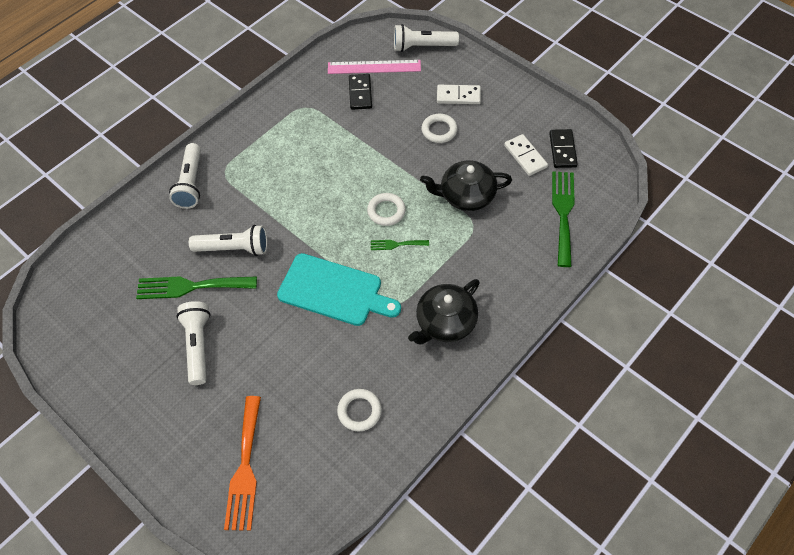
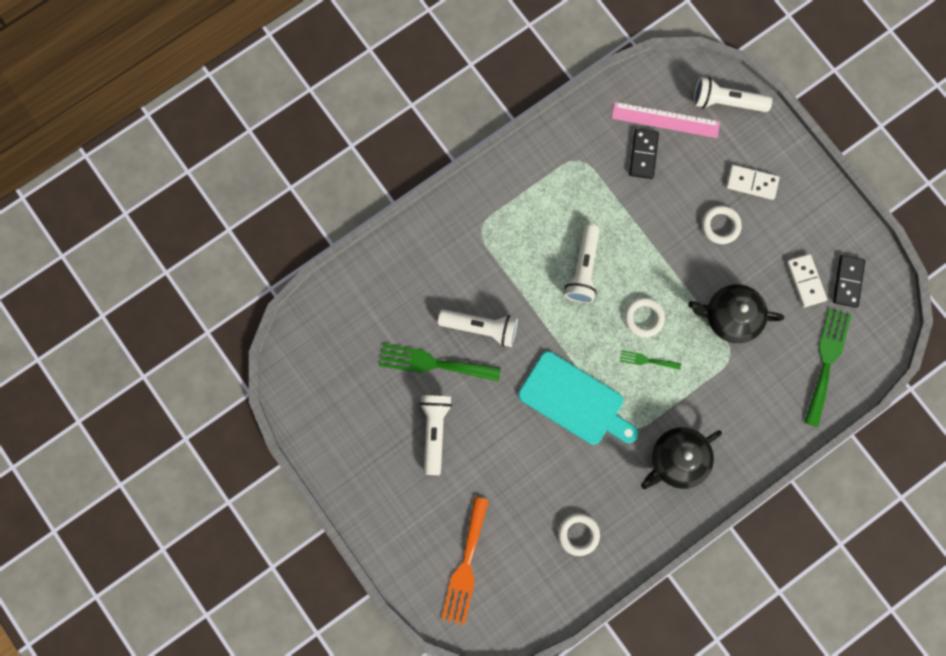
camera: 10 degrees right, 20 degrees up
white flashlight [169,143,201,209] -> white flashlight moved to [565,224,600,303]

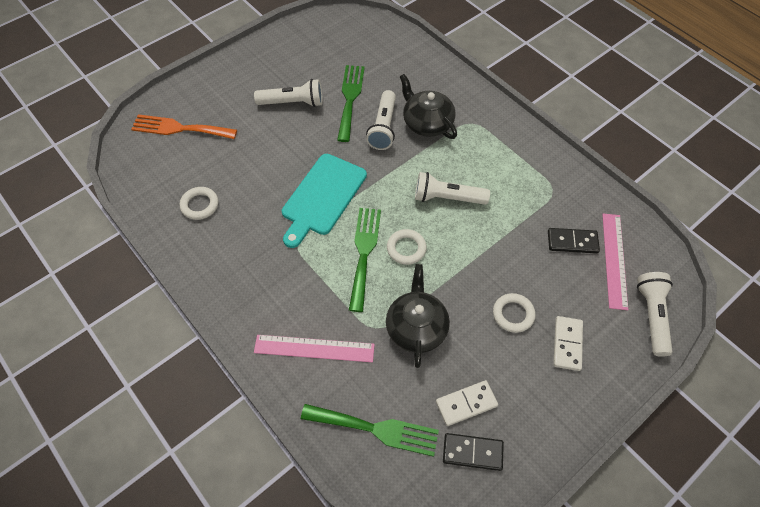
camera: 85 degrees right, 20 degrees down
green fork [620,350,681,370] -> green fork [349,208,381,312], size x1.99
black teapot [641,427,722,489] -> black teapot moved to [400,74,457,139]
none -> pink ruler [254,335,375,362]

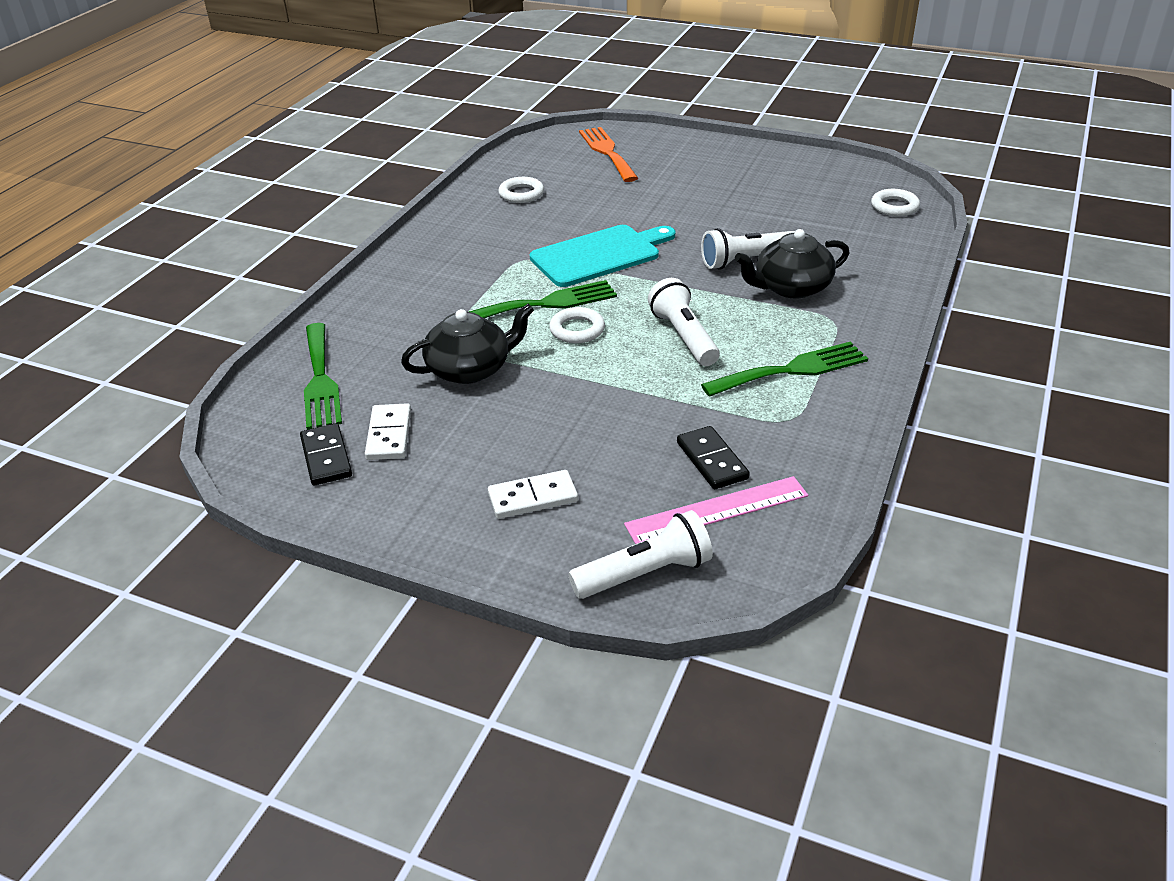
camera: 65 degrees right, 20 degrees down
white flashlight [254,79,322,107] -> none
pink ruler [254,335,375,362] -> none
turquoise cutting board [282,154,367,248] -> turquoise cutting board turned 150 degrees clockwise [530,225,675,287]
green fork [337,65,365,142] -> green fork moved to [701,341,868,397]
black teapot [400,74,457,139] -> black teapot turned 135 degrees counterclockwise [735,229,850,299]
white domino [436,380,498,426] -> white domino turned 45 degrees clockwise [365,403,411,460]
white ring [493,293,535,333] -> white ring moved to [871,189,920,216]

